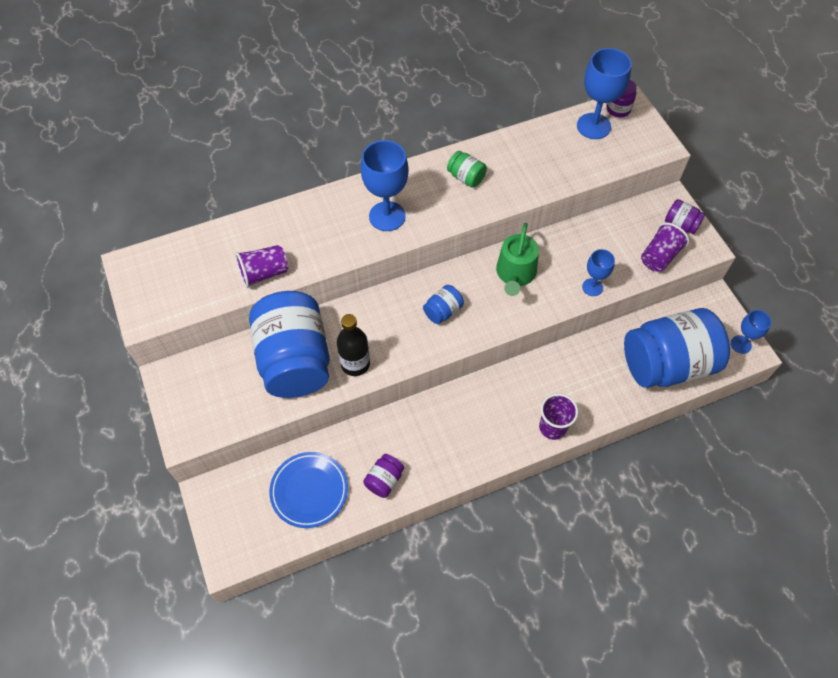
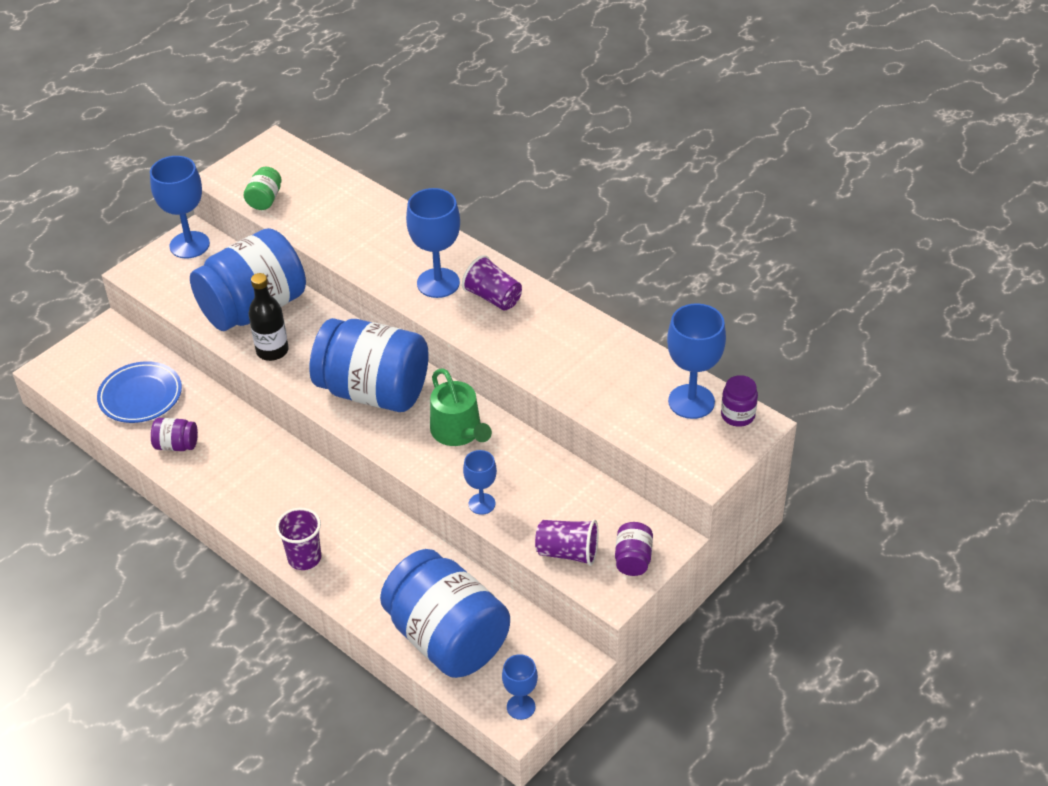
camera: 65 degrees right, 15 degrees down
purple cup [235,245,288,288] -> purple cup moved to [462,255,522,311]
blue jar [423,285,464,324] -> blue jar [310,318,429,412], size x2.45
green jar [447,151,487,188] -> green jar moved to [244,167,282,210]
green watering can [496,223,539,296] -> green watering can turned 105 degrees counterclockwise [430,368,492,446]
none -> blue goblet [150,156,210,258]

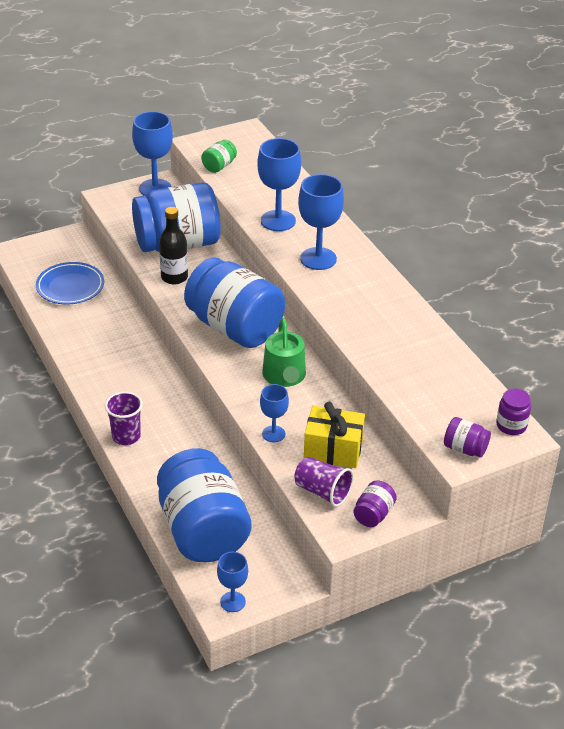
camera: 20 degrees right, 5 degrees down
purple jar [151,418,198,451] -> purple jar moved to [444,417,491,457]
purple cup [462,255,522,311] -> none
blue goblet [667,303,726,419] -> blue goblet moved to [257,138,301,231]
none -> yellow gift [304,402,365,468]

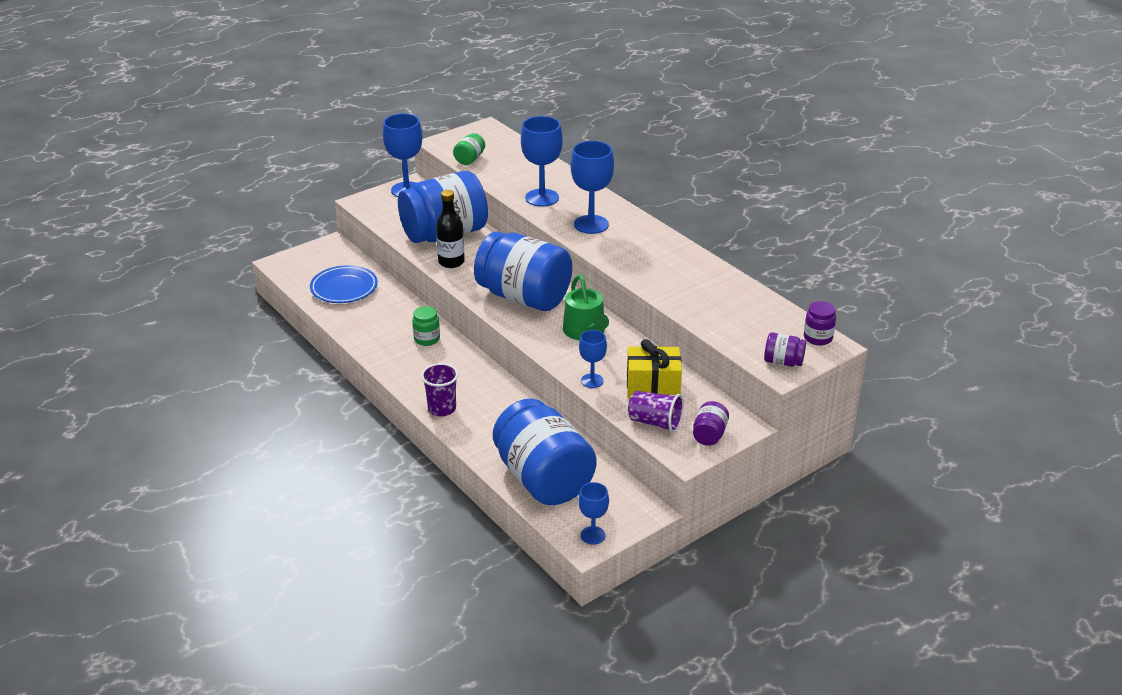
camera: 10 degrees left, 5 degrees down
none -> green jar [412,306,440,346]

